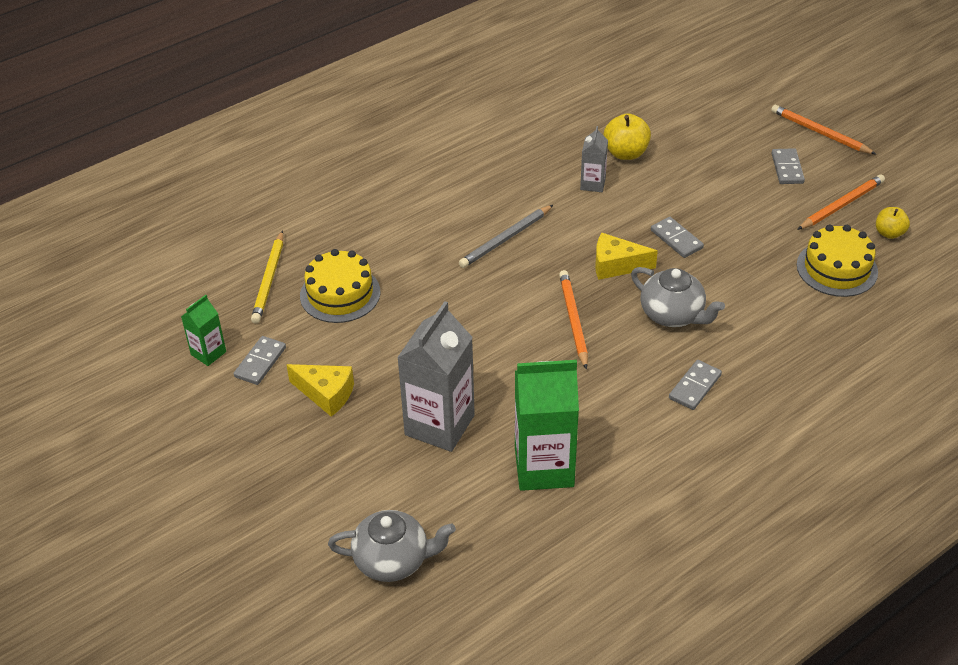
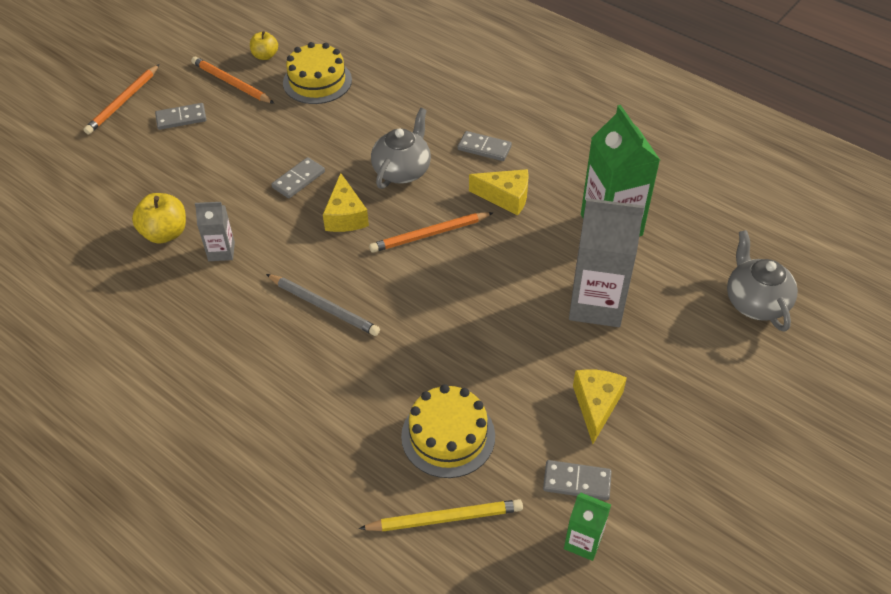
camera: 105 degrees left, 5 degrees up
none -> yellow cheese [469,169,529,215]

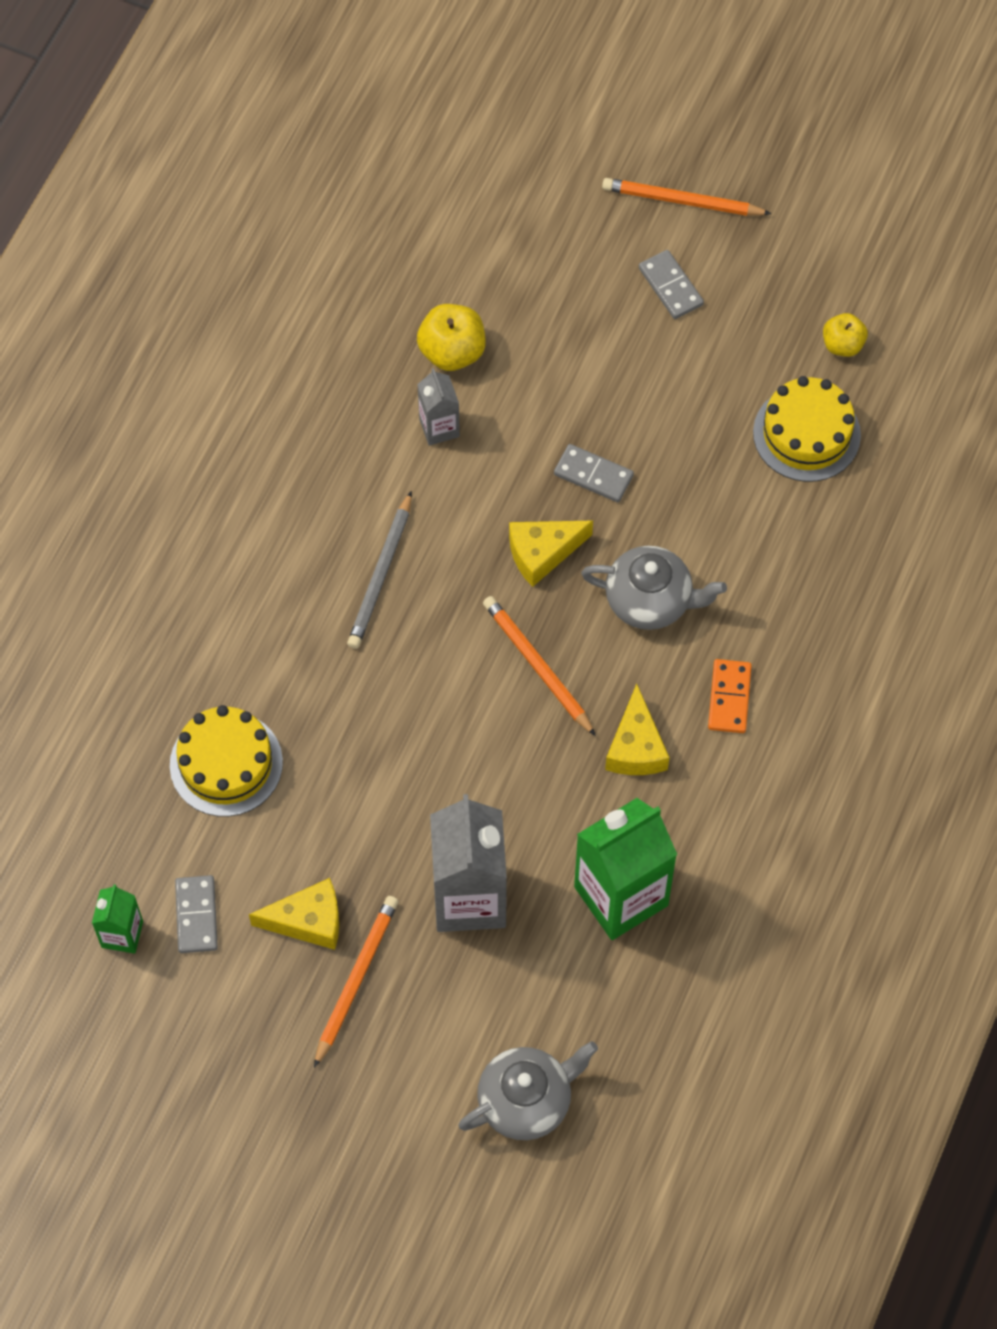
camera: 75 degrees right, 15 degrees up
orange pencil [191,56,275,104] -> orange pencil moved to [314,896,398,1068]
yellow pencil [359,499,523,531] -> none
grey domino [458,131,512,161] -> orange domino [708,659,752,733]

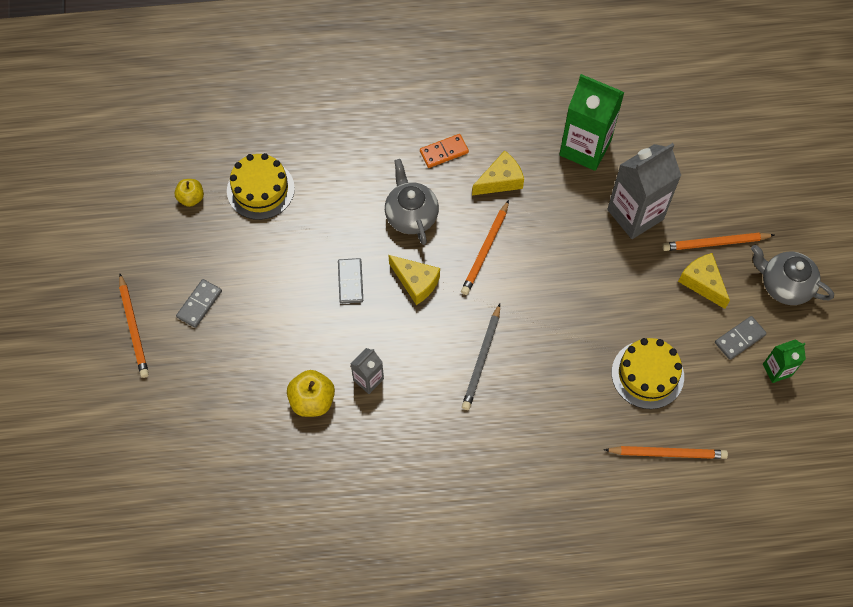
camera: 120 degrees left, 0 degrees up
grey pencil [347,491,412,649] -> grey pencil turned 120 degrees clockwise [462,304,500,410]
grey teapot [458,1041,598,1140] -> grey teapot moved to [751,245,834,305]
none -> orange pencil [604,446,728,459]

